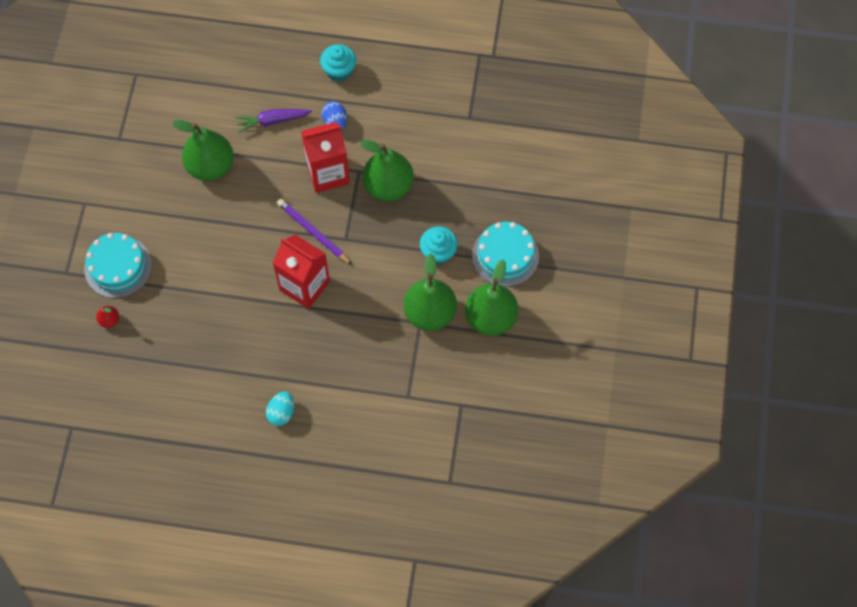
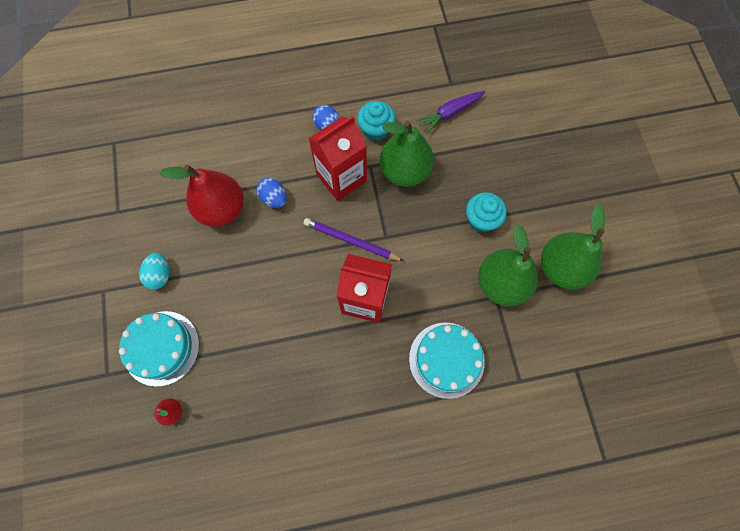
camera: 20 degrees left, 5 degrees up
green pear [172,120,234,181] -> red pear [160,165,244,227]
purple carrot [235,109,312,133] -> purple carrot moved to [416,91,485,134]
turquoise egg [266,392,294,426] -> turquoise egg moved to [139,253,169,289]
turquoise cupcake [320,44,356,82] -> turquoise cupcake moved to [357,101,395,141]
turquoise cake [472,222,539,287] -> turquoise cake moved to [409,322,485,399]
none -> blue egg [256,178,287,208]

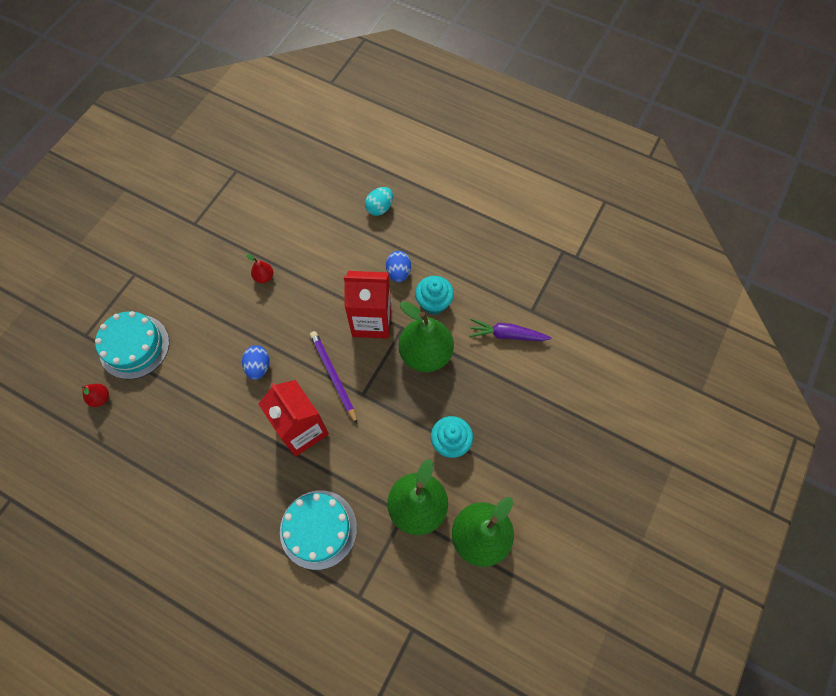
camera: 40 degrees right, 5 degrees down
turquoise egg [139,253,169,289] -> turquoise egg moved to [365,187,393,216]
red pear [160,165,244,227] -> red pear [246,254,273,283], size x0.43
blue egg [256,178,287,208] -> blue egg moved to [242,345,270,380]

